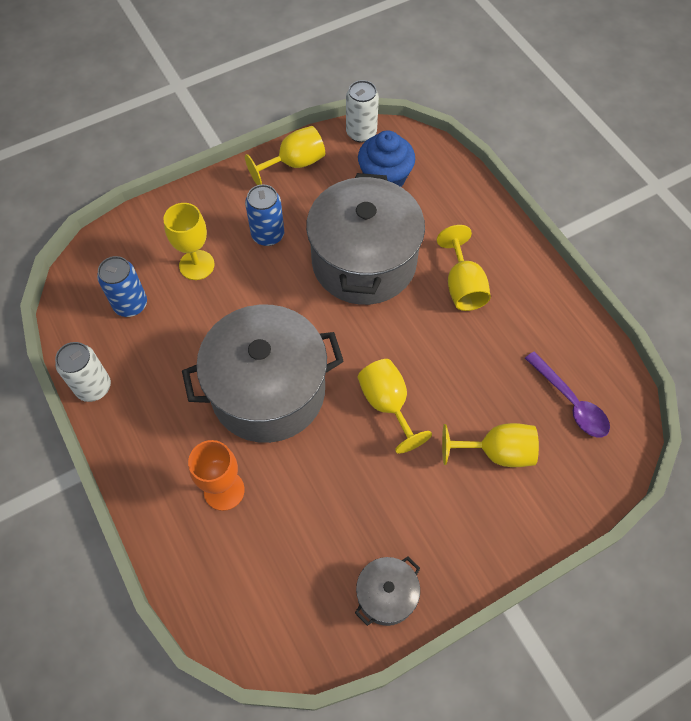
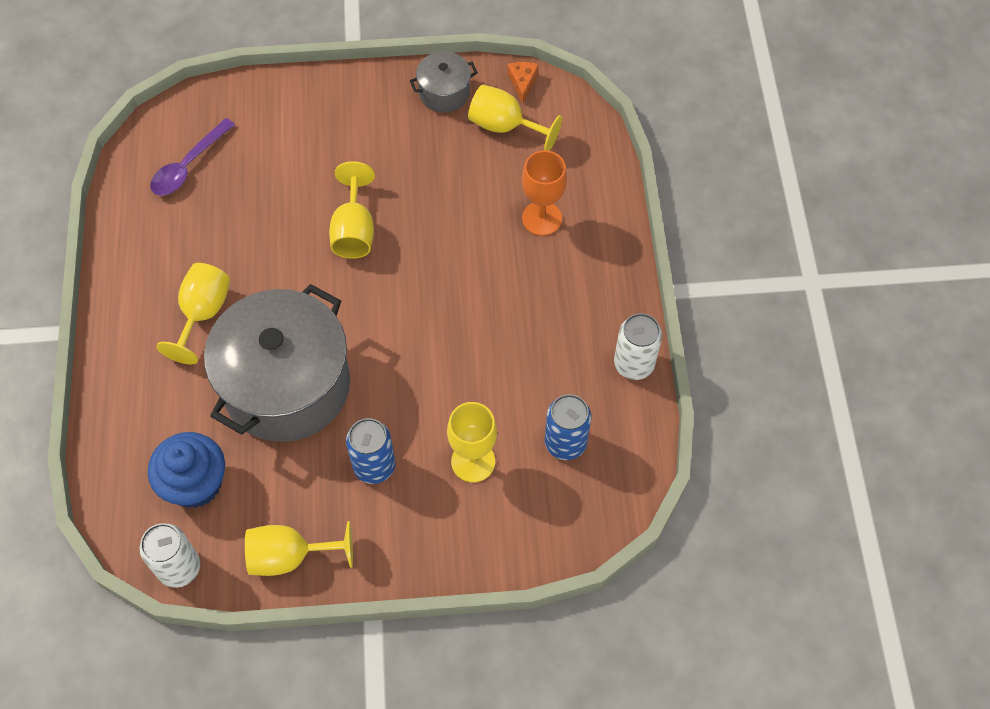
camera: 155 degrees left, 0 degrees up
grey pot [182,305,344,443] -> none
yellow goblet [442,423,539,467] -> yellow goblet moved to [468,85,562,151]
purple spoon [525,351,610,437] -> purple spoon turned 135 degrees counterclockwise [150,118,235,195]
none -> orange cheese [508,62,539,104]

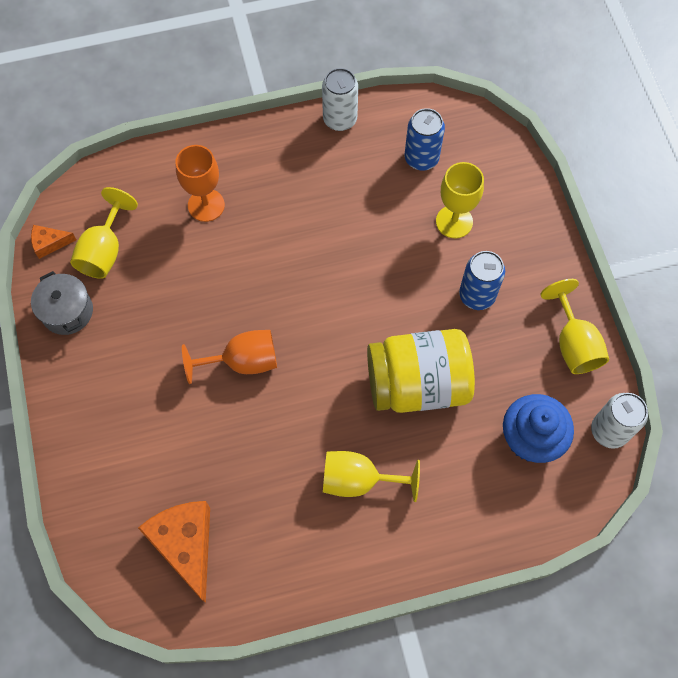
camera: 100 degrees left, 5 degrees up
purple spoon [150,118,235,195] -> orange cheese [138,501,210,603]
grey pot [204,284,350,442] -> yellow jar [367,329,475,413]
yellow goblet [329,161,375,259] -> orange goblet [182,330,277,384]

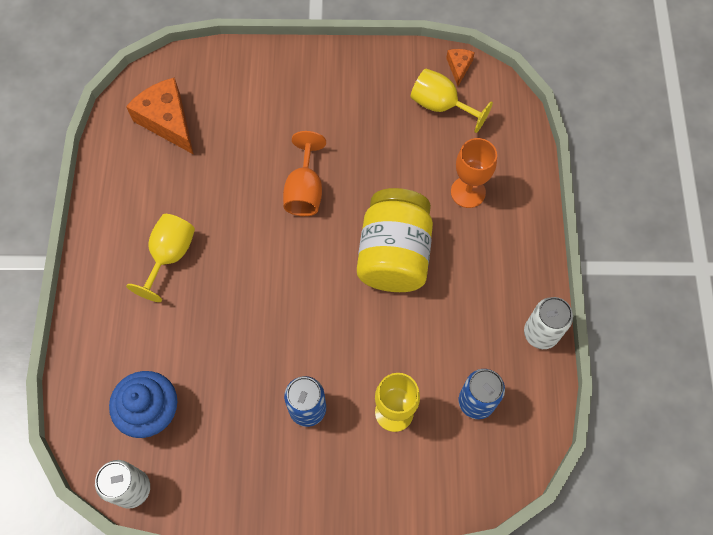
camera: 105 degrees right, 0 degrees up
grey pot [31,271,93,335] -> none
orange cheese [138,501,210,603] -> orange cheese turned 120 degrees counterclockwise [126,77,194,155]
yellow jar [367,329,475,413] -> yellow jar moved to [357,188,433,292]
yellow goblet [541,279,609,374] -> none

